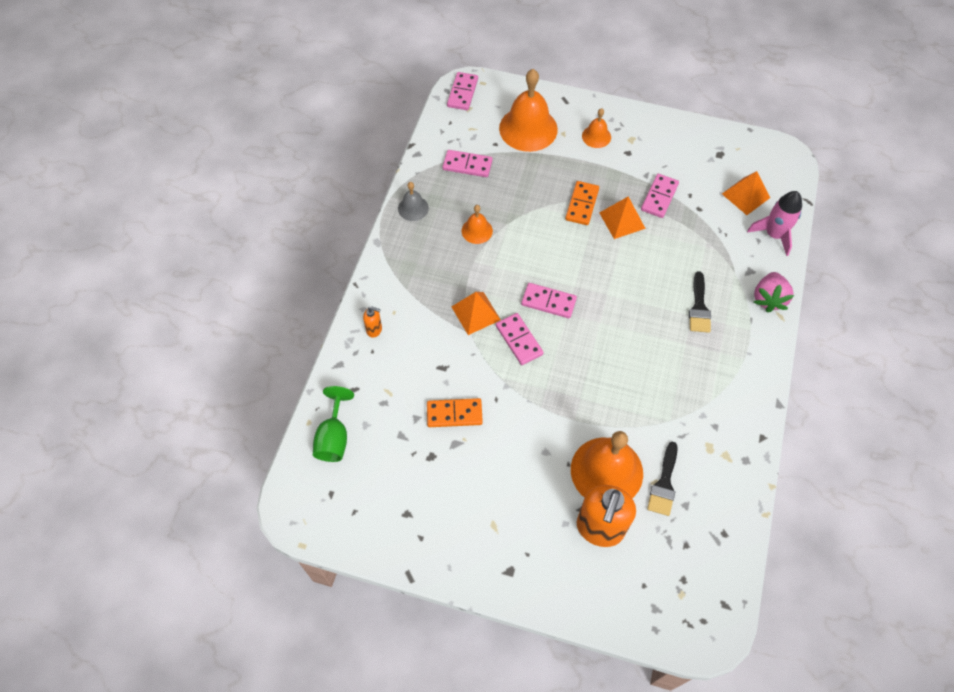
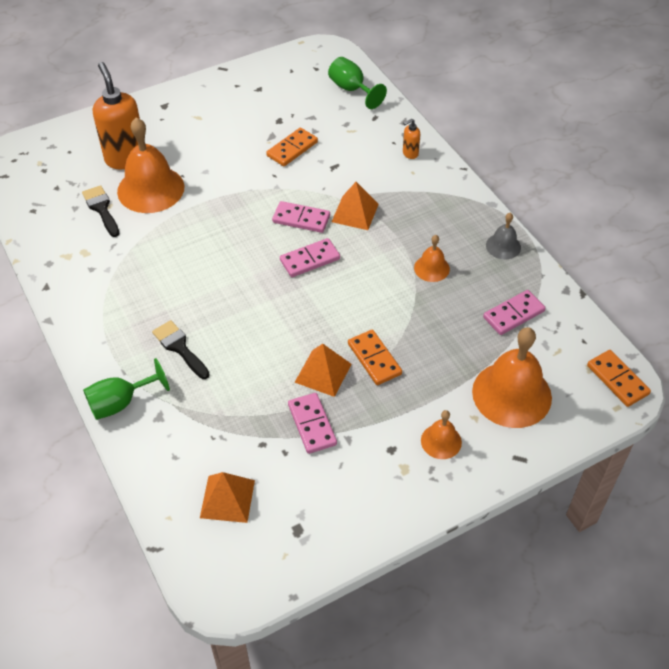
camera: 135 degrees right, 10 degrees down
pink domino [447,72,478,110] -> orange domino [587,350,651,407]
pink rocket [747,191,802,256] -> none
pink strawberry [754,272,794,313] -> green goblet [83,358,170,420]

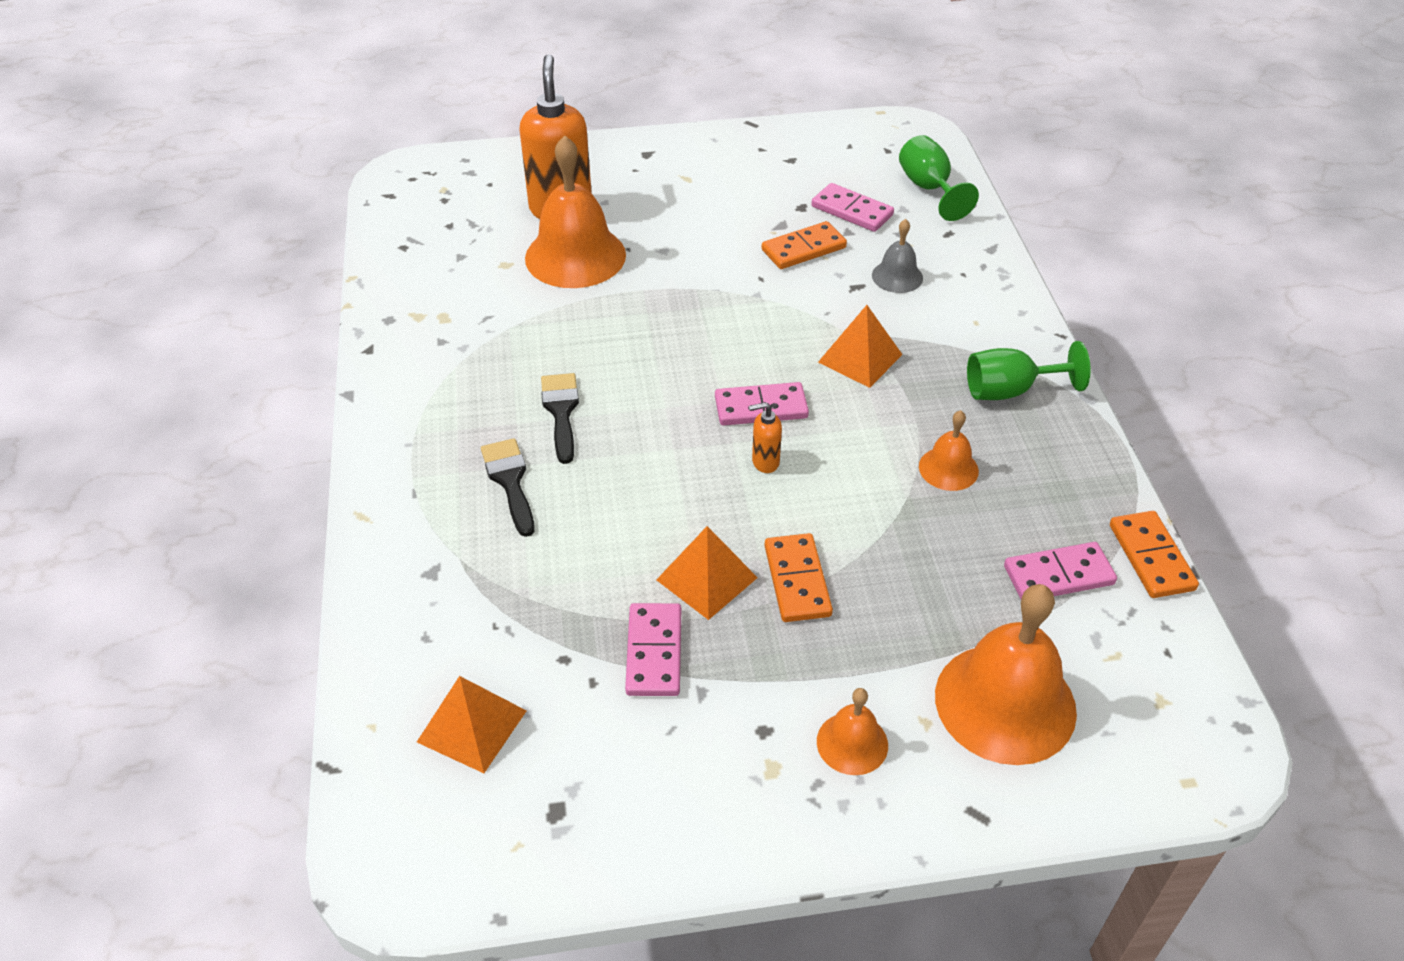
camera: 20 degrees right, 5 degrees down
black brush [82,185,119,237] -> black brush moved to [541,373,579,464]
green goblet [83,358,170,420] -> green goblet moved to [967,341,1091,400]
pink domino [272,201,330,233] -> pink domino moved to [811,183,894,232]
orange soap dispenser [403,119,420,159] -> orange soap dispenser moved to [749,402,782,473]
grey bell [486,213,521,260] -> grey bell moved to [872,219,923,293]
orange domino [587,350,651,407] -> orange domino moved to [1110,511,1199,598]

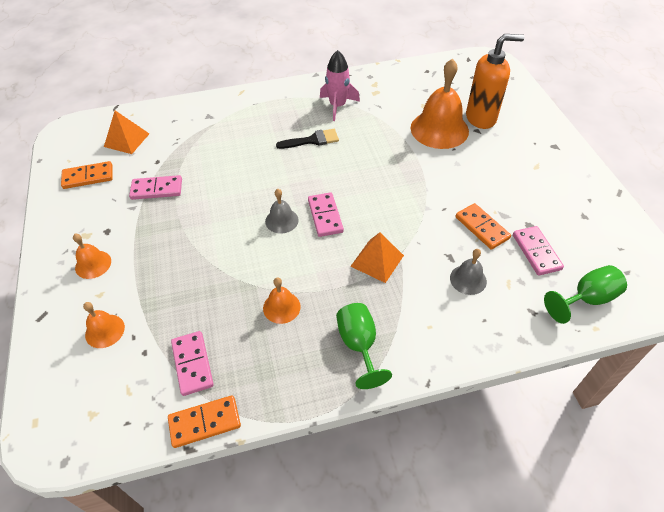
camera: 85 degrees right, 5 degrees up
black brush [481,438,535,537] -> none
orange pyramid [656,526,758,620] -> none
orange soap dispenser [749,402,782,473] -> grey bell [265,189,299,234]
orange domino [765,533,833,622] -> orange domino moved to [61,161,113,189]
pink domino [811,183,894,232] -> pink domino turned 45 degrees counterclockwise [513,226,564,276]
orange bell [935,584,1077,765] -> orange bell [83,302,125,348], size x0.50
none -> pink rocket [320,50,360,121]

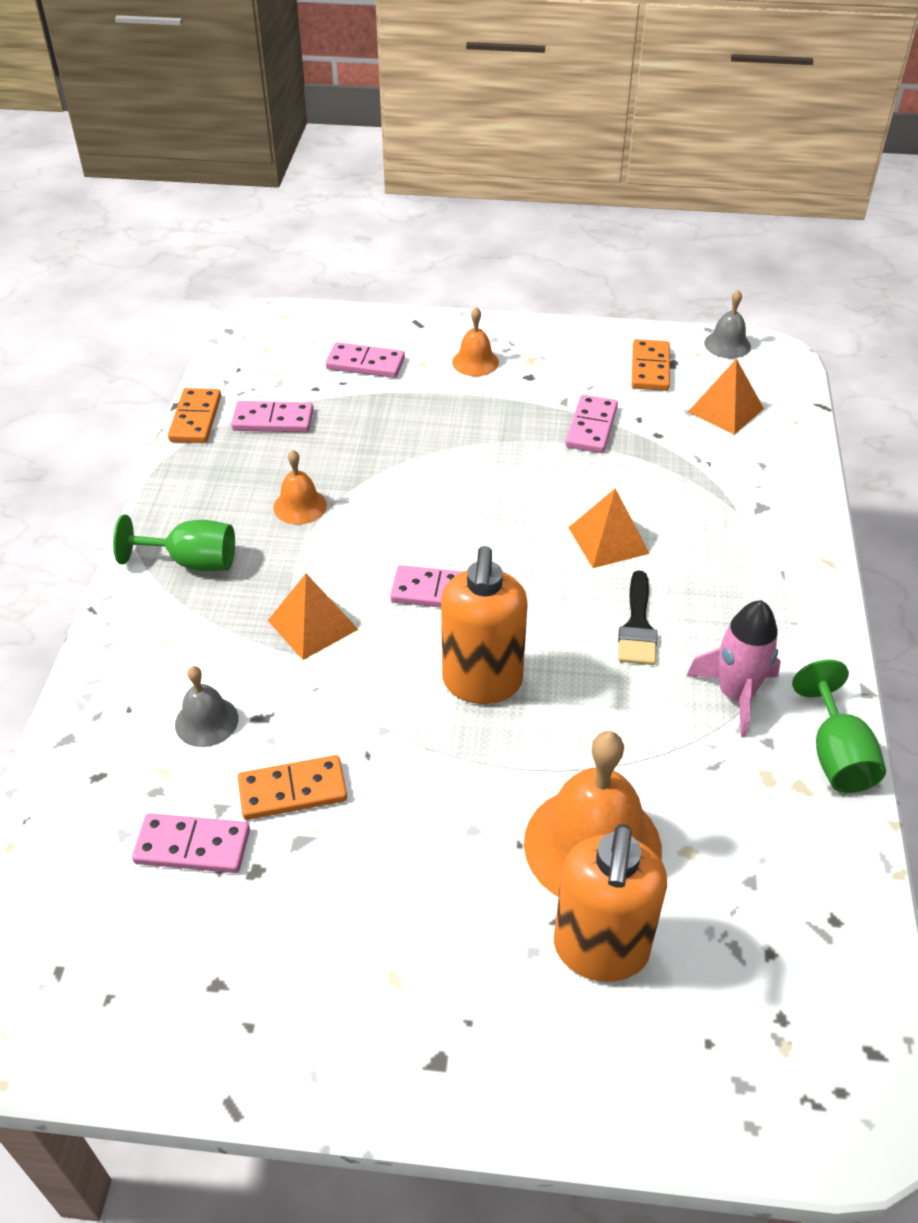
camera: 110 degrees right, 5 degrees down
orange bell [83,302,125,348] -> pink domino [326,342,405,378]
grey bell [265,189,299,234] -> grey bell moved to [704,290,751,358]
green goblet [544,265,627,324] -> green goblet moved to [792,659,886,793]
none -> orange soap dispenser [441,546,528,704]
none -> orange pyramid [568,489,650,568]

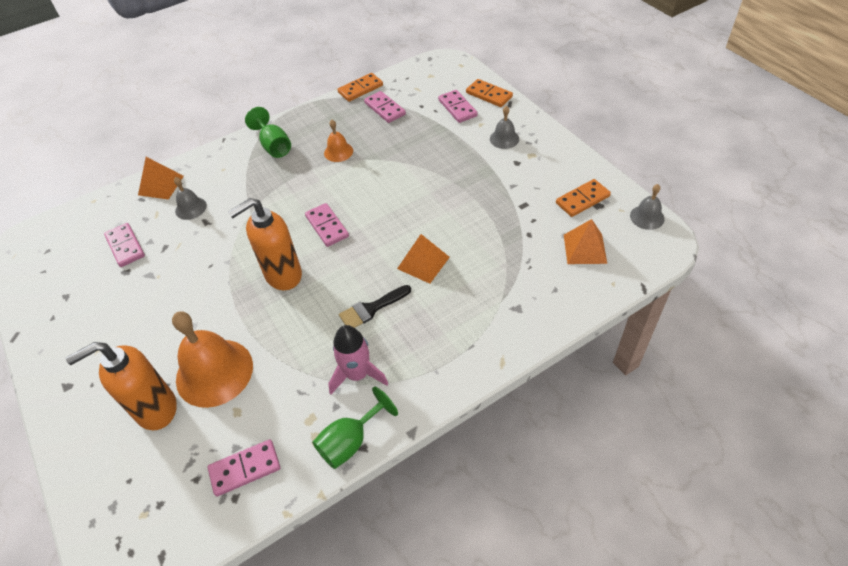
camera: 55 degrees right, 5 degrees up
orange domino [238,755,347,820] -> orange domino moved to [466,79,513,107]
orange pyramid [268,573,359,660] -> orange pyramid moved to [138,157,184,200]
orange bell [452,307,499,376] -> grey bell [490,106,519,149]
pink domino [566,395,618,453] -> pink domino moved to [207,439,280,496]

